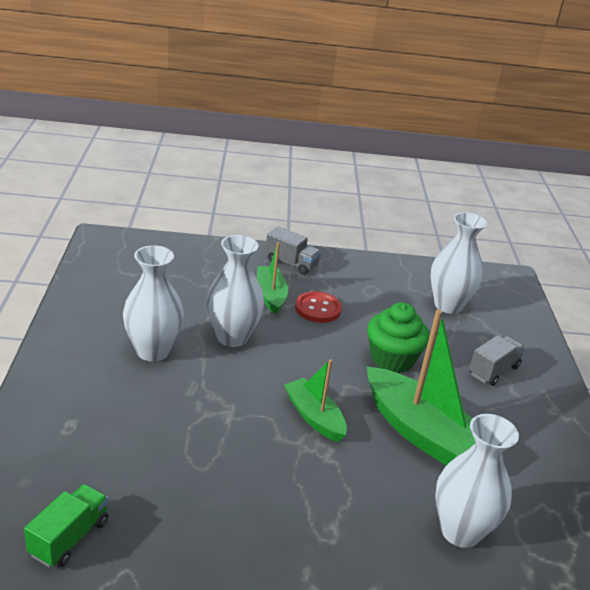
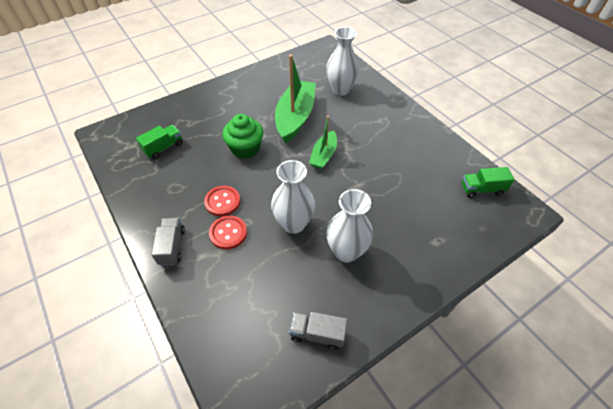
camera: 120 degrees left, 20 degrees up
green boat [257,242,288,314] -> red button [209,215,247,250]
white vase [430,212,487,314] -> green truck [136,125,183,159]
grey truck [469,335,525,386] -> grey truck moved to [288,312,348,350]

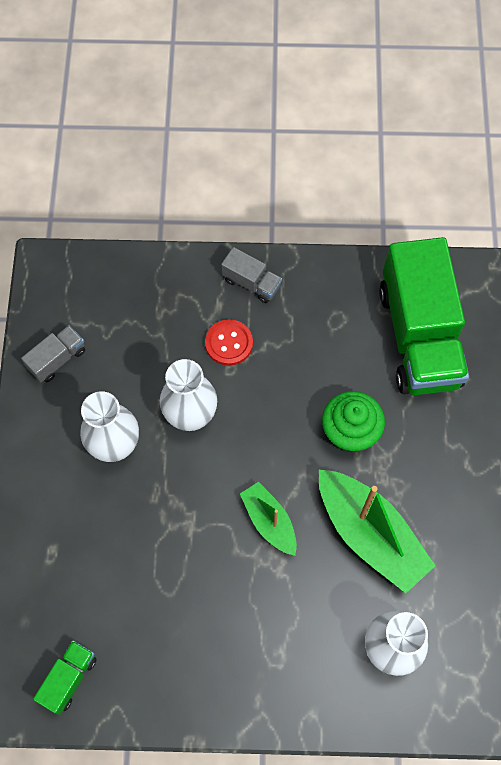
camera: 125 degrees right, 15 degrees up
green truck [136,125,183,159] -> green truck [379,237,469,395], size x2.37
red button [204,186,240,216] -> none

